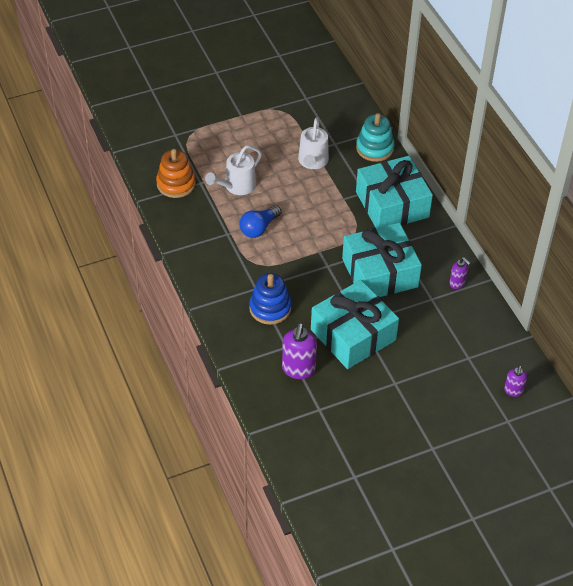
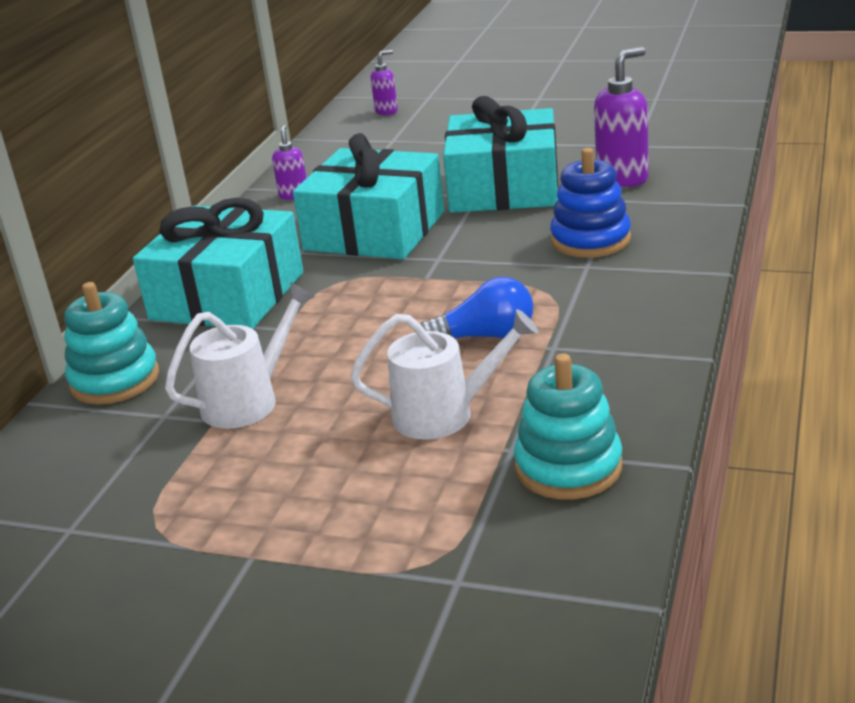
camera: 135 degrees left, 20 degrees down
orange stacking toy [156,149,196,198] -> turquoise stacking toy [514,353,622,499]

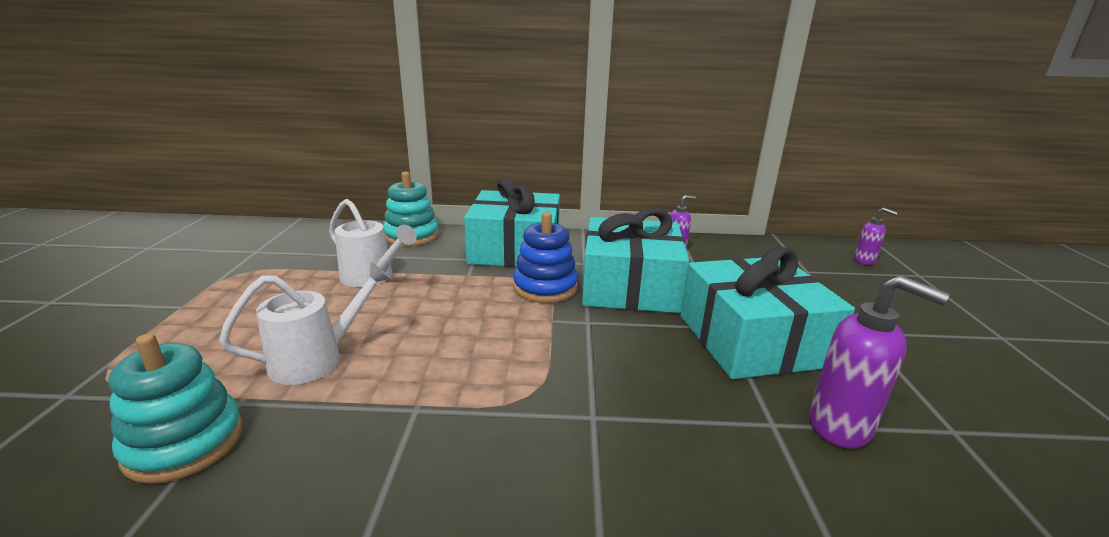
camera: 70 degrees right, 5 degrees down
white watering can [350,309,538,440] -> white watering can turned 105 degrees counterclockwise [219,262,391,385]
blue light bulb [421,277,533,338] -> none
blue stacking toy [550,148,631,258] -> blue stacking toy moved to [513,212,578,303]

